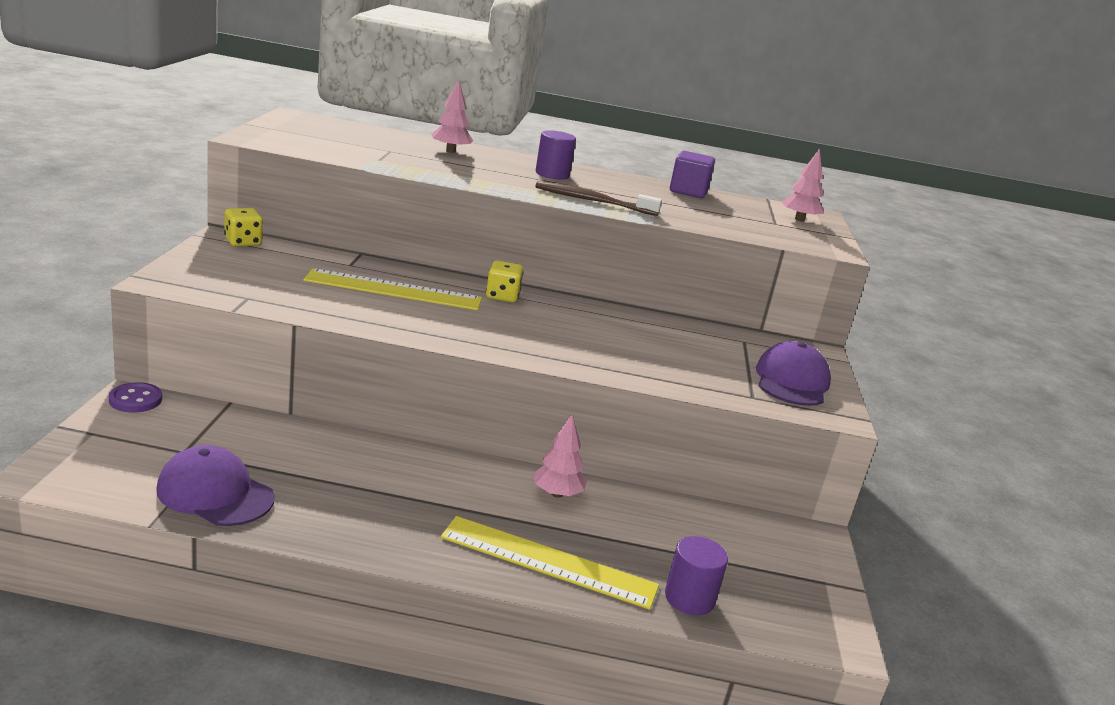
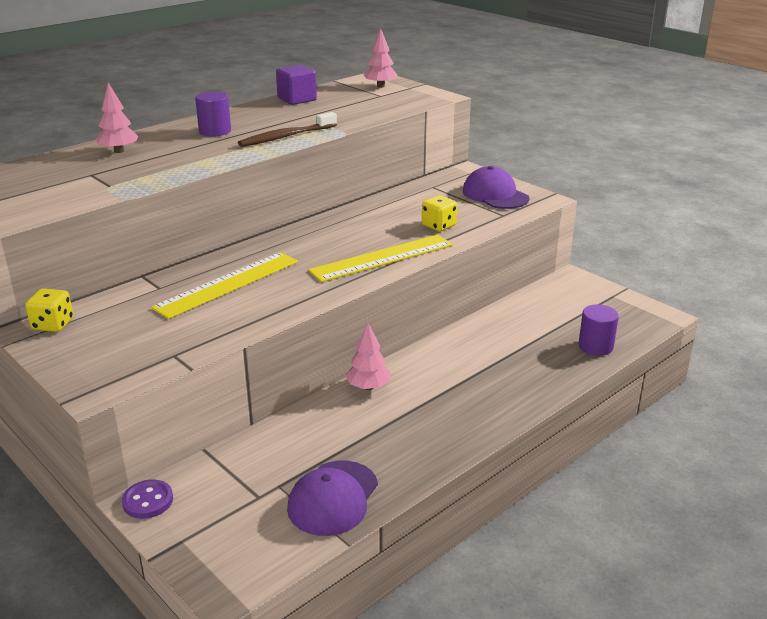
camera: 45 degrees left, 5 degrees up
purple cap [156,445,275,526] -> purple cap turned 45 degrees counterclockwise [287,461,378,536]
yellow ruler [440,516,659,610] -> yellow ruler moved to [308,235,453,282]
yellow dice [486,260,524,303] -> yellow dice moved to [422,195,457,231]
pink tree [533,414,587,498] -> pink tree moved to [345,323,390,390]

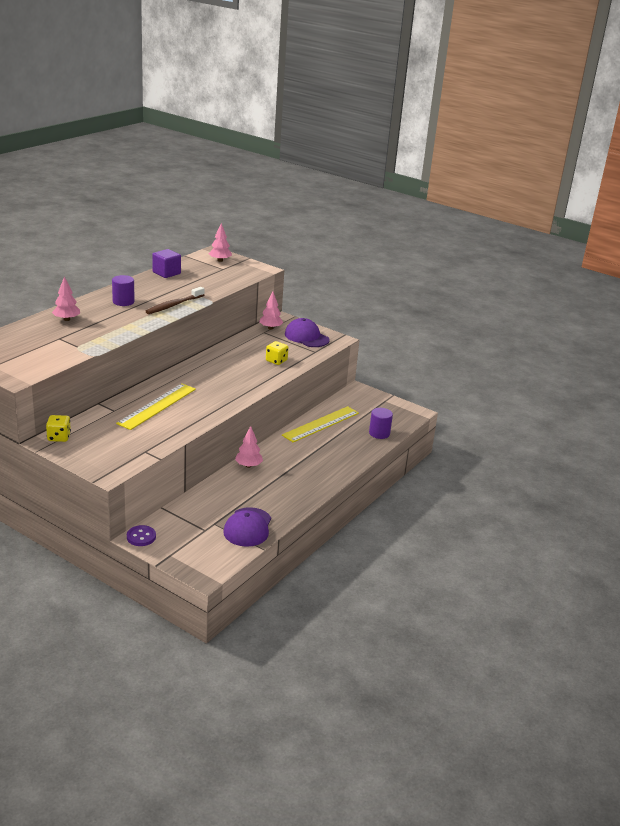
camera: 15 degrees left, 0 degrees up
yellow ruler [308,235,453,282] -> yellow ruler moved to [282,406,359,442]
none -> pink tree [259,292,283,330]

